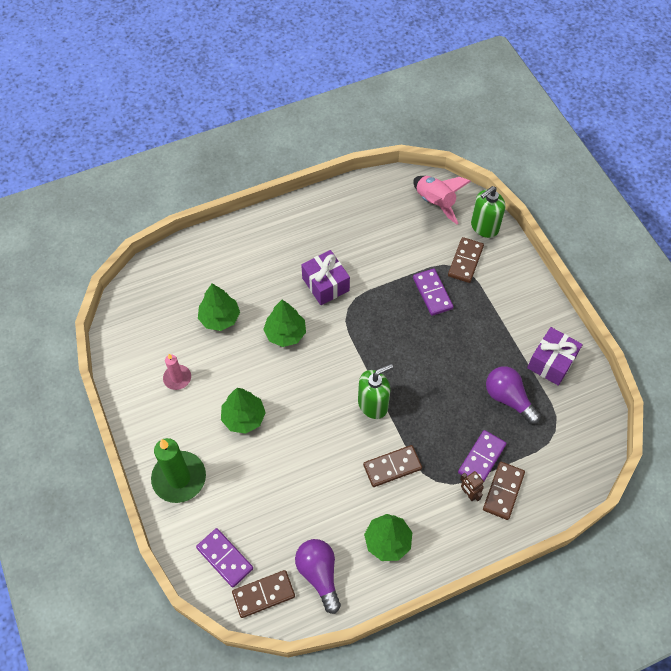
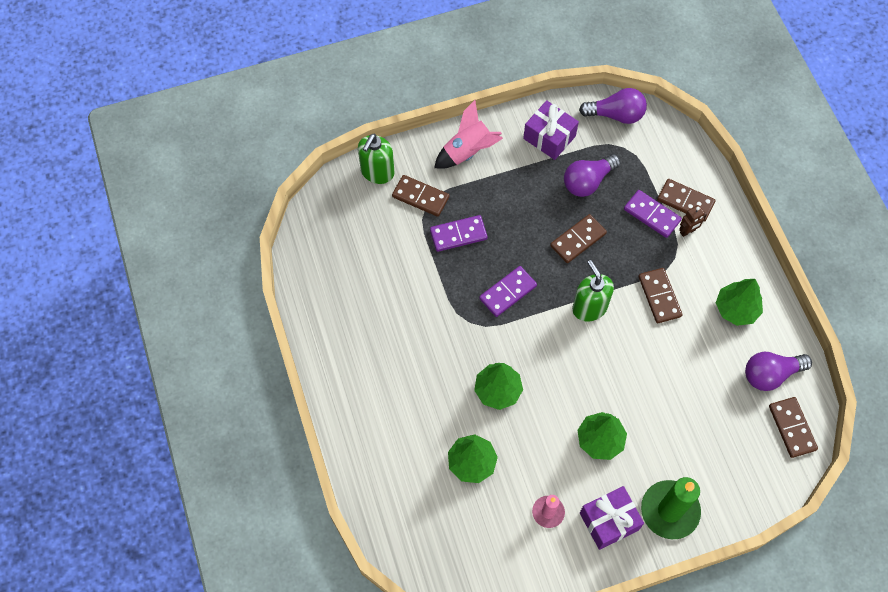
camera: 85 degrees left, 5 degrees up
purple domino [196,528,253,588] -> purple domino moved to [479,266,537,317]
purple gift [301,250,350,305] -> purple gift moved to [580,486,644,550]
pink rocket [413,176,471,224] -> pink rocket moved to [434,100,503,169]
green soap dispenser [471,186,505,238] -> green soap dispenser turned 60 degrees clockwise [358,134,394,184]
none -> brown domino [550,214,607,263]
none -> purple light bulb [579,88,647,124]

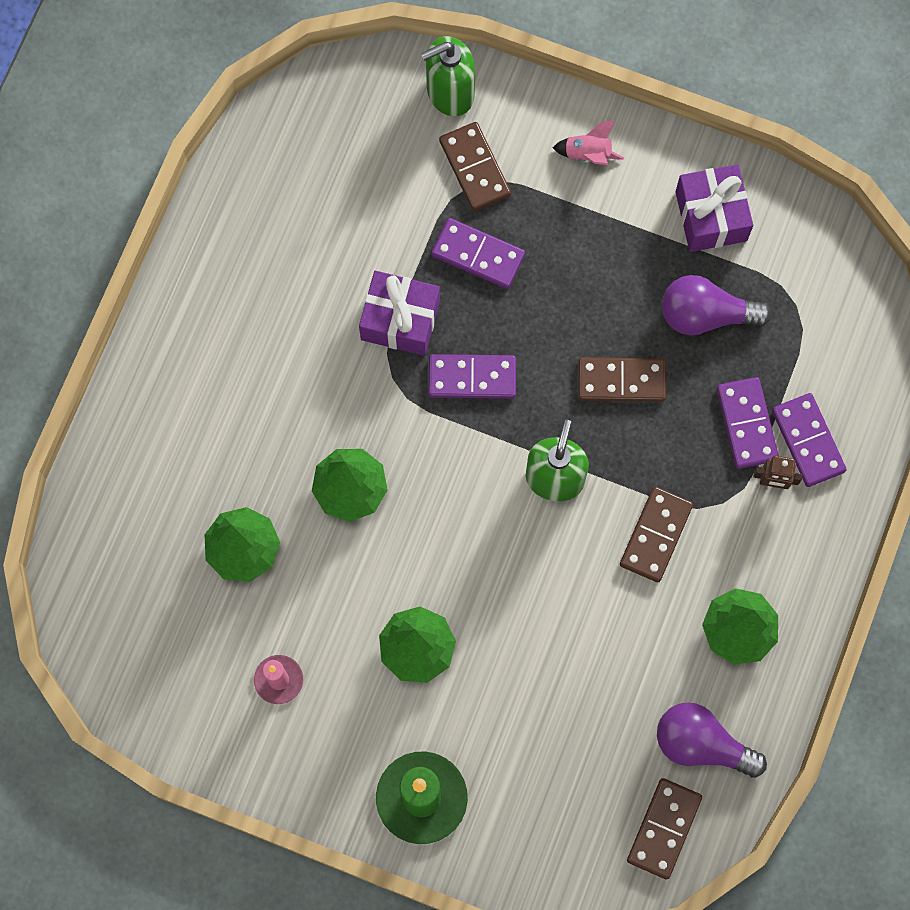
camera: 40 degrees right, 10 degrees up
pink rocket [434,100,503,169] -> pink rocket [553,120,624,165], size x0.56
purple light bulb [579,88,647,124] -> none
purple gift [580,486,644,550] -> purple gift moved to [359,271,440,356]
brown domino [657,179,716,222] -> purple domino [772,393,847,487]

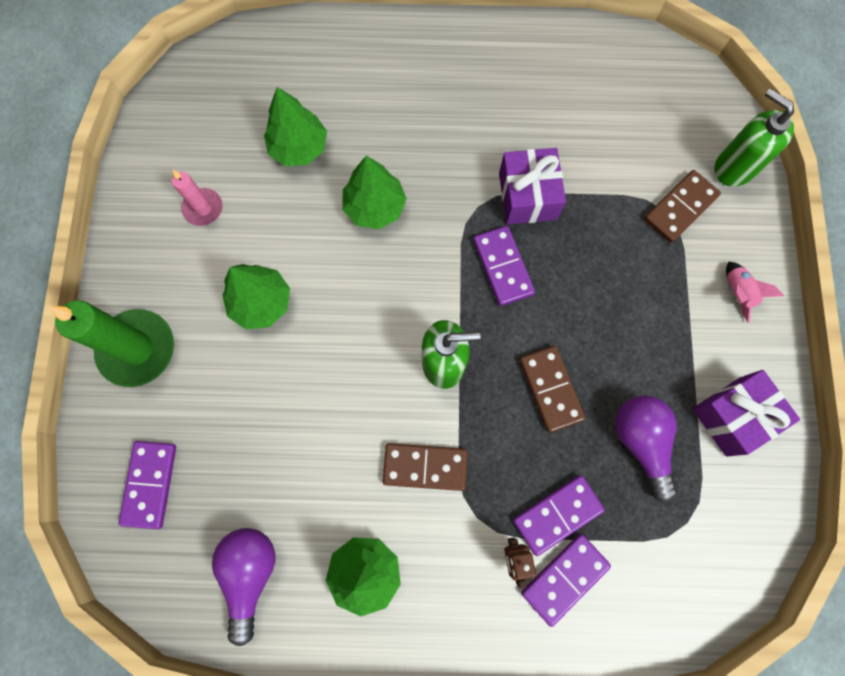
camera: 70 degrees right, 0 degrees up
purple domino [431,218,525,289] -> purple domino moved to [119,441,176,529]
brown domino [627,778,702,880] -> none

